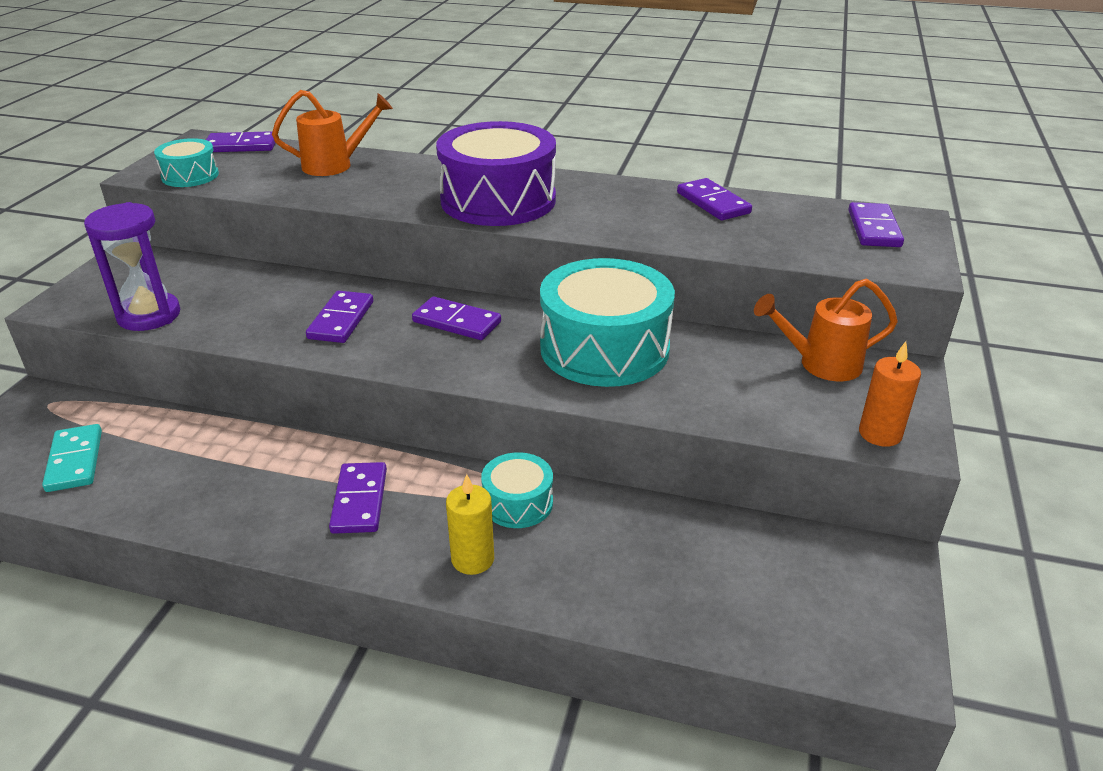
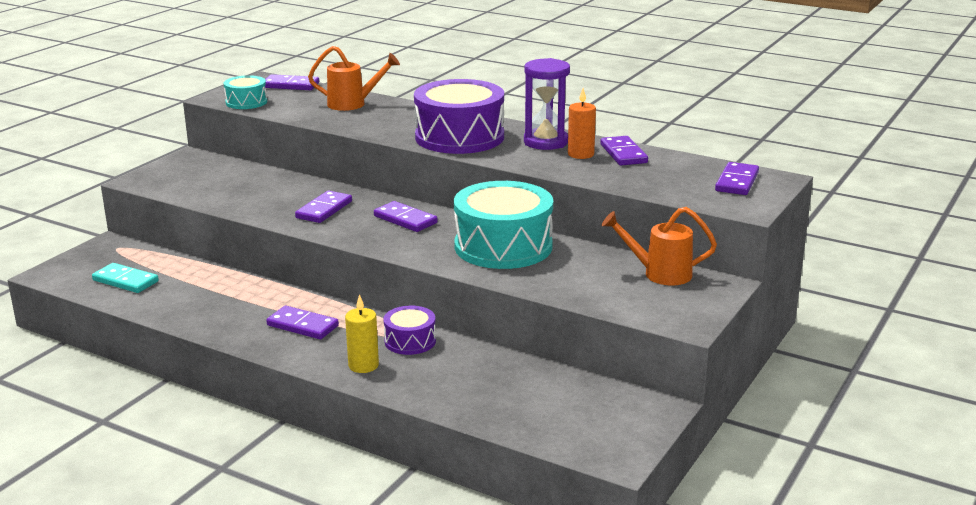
camera: 15 degrees right, 10 degrees down
turquoise domino [42,424,102,492] -> turquoise domino turned 60 degrees counterclockwise [92,263,159,293]
purple hourglass [84,202,180,331] -> purple hourglass moved to [524,58,570,150]
purple domino [329,462,387,534] -> purple domino turned 75 degrees counterclockwise [266,306,339,339]
turquoise drum [481,452,553,528] -> purple drum [383,306,436,355]
orange candle [859,341,921,447] -> orange candle moved to [568,88,596,159]

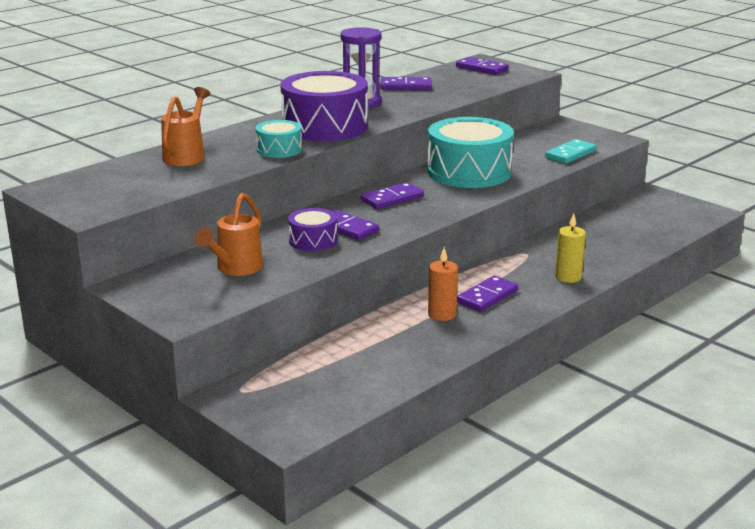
camera: 75 degrees left, 0 degrees up
turquoise domino [92,263,159,293] -> turquoise domino moved to [545,139,597,164]
turquoise drum [224,75,267,109] -> turquoise drum moved to [256,120,302,158]
purple domino [265,74,319,90] -> none
purple drum [383,306,436,355] -> purple drum moved to [288,208,337,251]
orange candle [568,88,596,159] -> orange candle moved to [428,247,458,321]
orange watering can [602,207,717,285] -> orange watering can moved to [194,193,263,276]

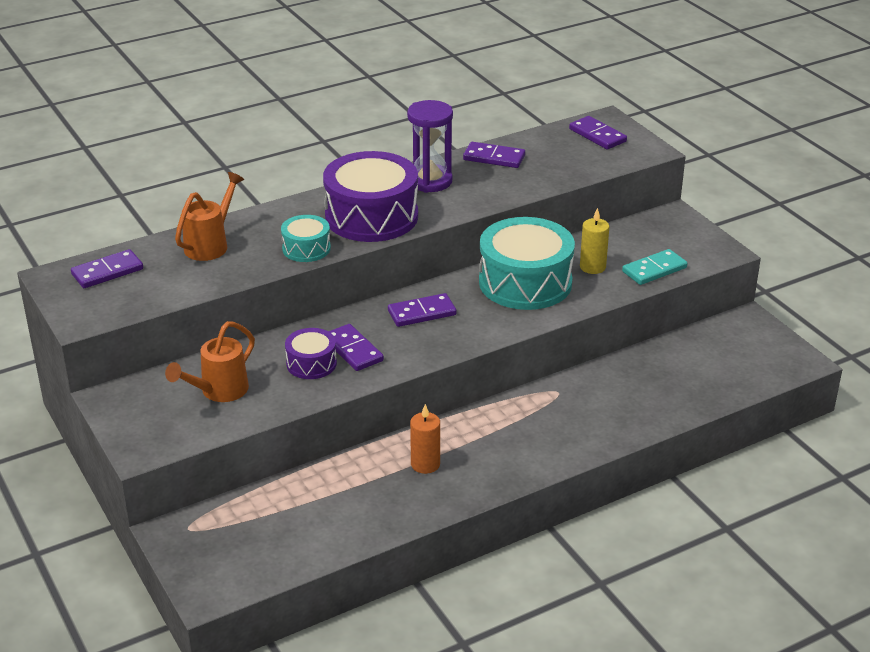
camera: 15 degrees right, 10 degrees up
purple domino [457,275,518,312] -> purple domino moved to [71,249,143,288]
yellow candle [555,213,586,283] -> yellow candle moved to [580,208,609,274]

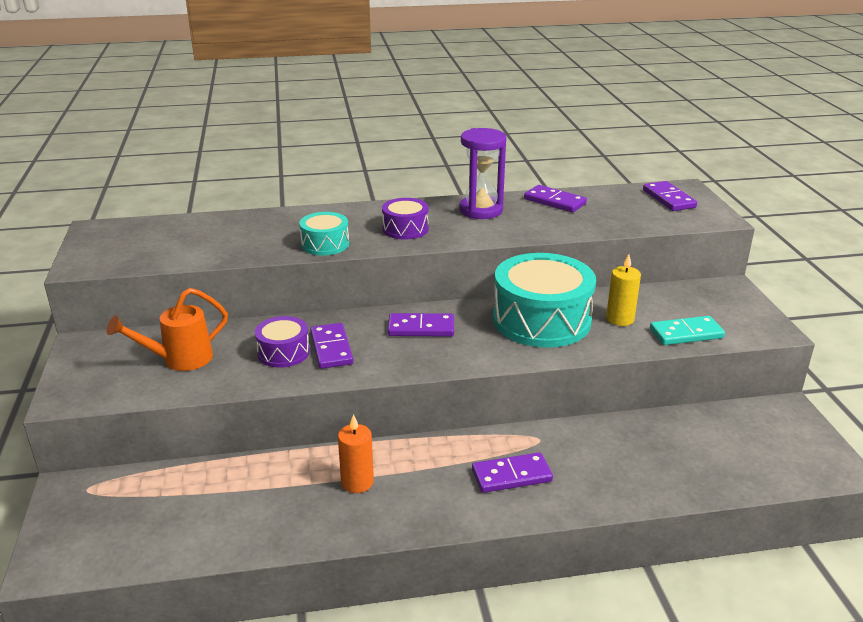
camera: 20 degrees right, 5 degrees down
purple domino [71,249,143,288] -> purple domino moved to [472,452,553,493]
orange watering can [175,172,244,261] -> none
purple drum [323,151,418,242] -> purple drum [382,198,429,240], size x0.50

